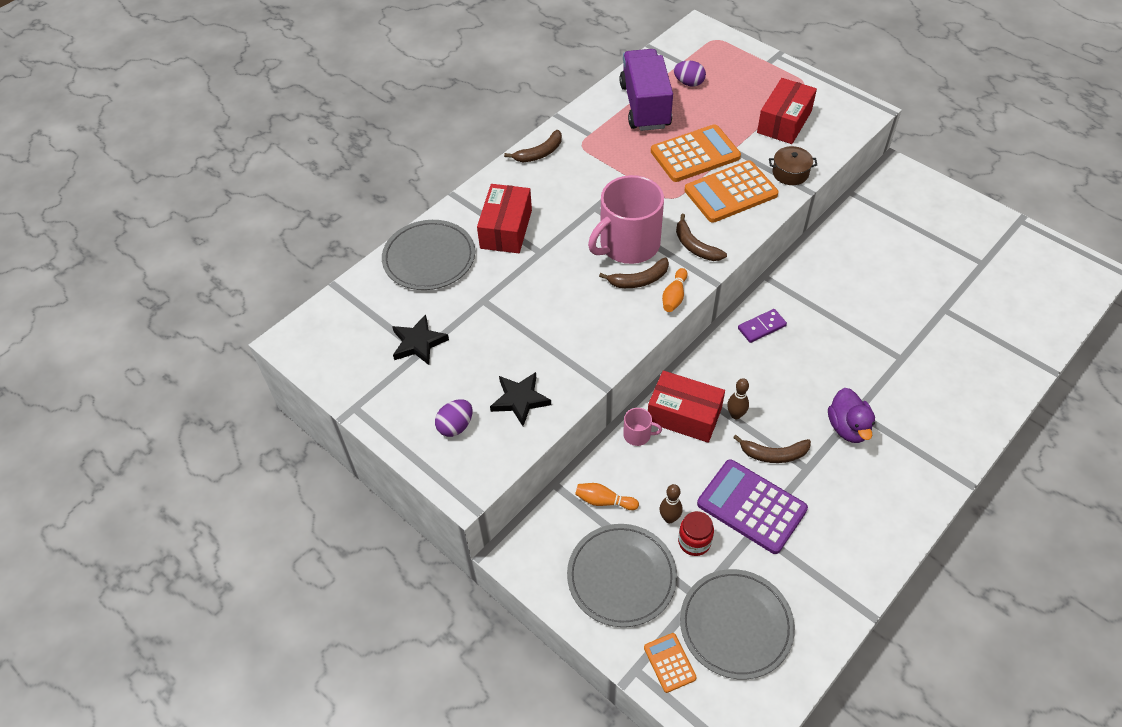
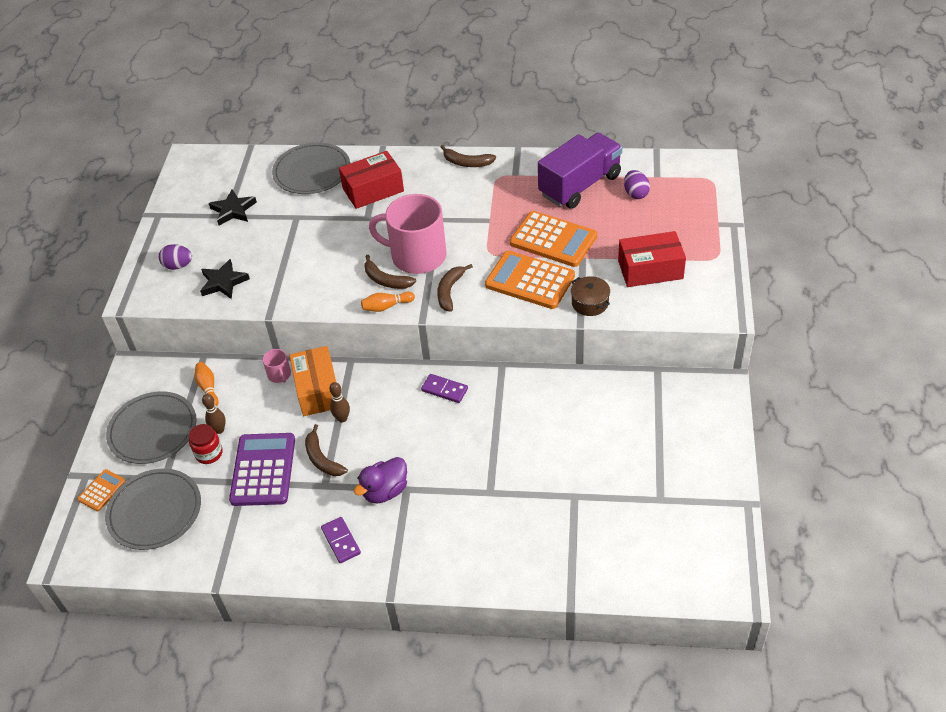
camera: 55 degrees right, 5 degrees down
red box [648,371,725,443] -> orange box [289,346,336,416]
none -> purple domino [321,517,361,563]

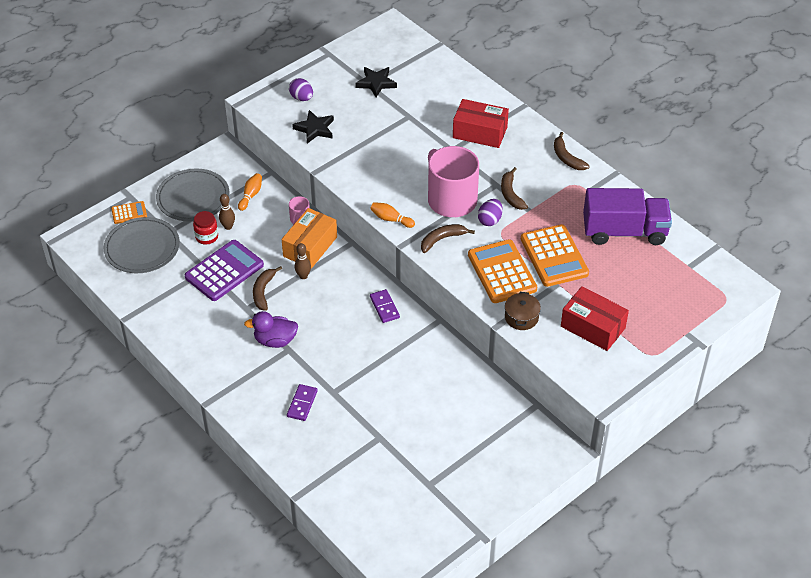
camera: 40 degrees right, 0 degrees up
grey plate [272,142,350,194] -> none
purple domino [321,517,361,563] -> purple domino moved to [287,384,318,421]
brown banana [364,255,416,289] -> brown banana moved to [501,167,528,210]
purple egg [624,170,650,199] -> purple egg moved to [478,199,503,226]

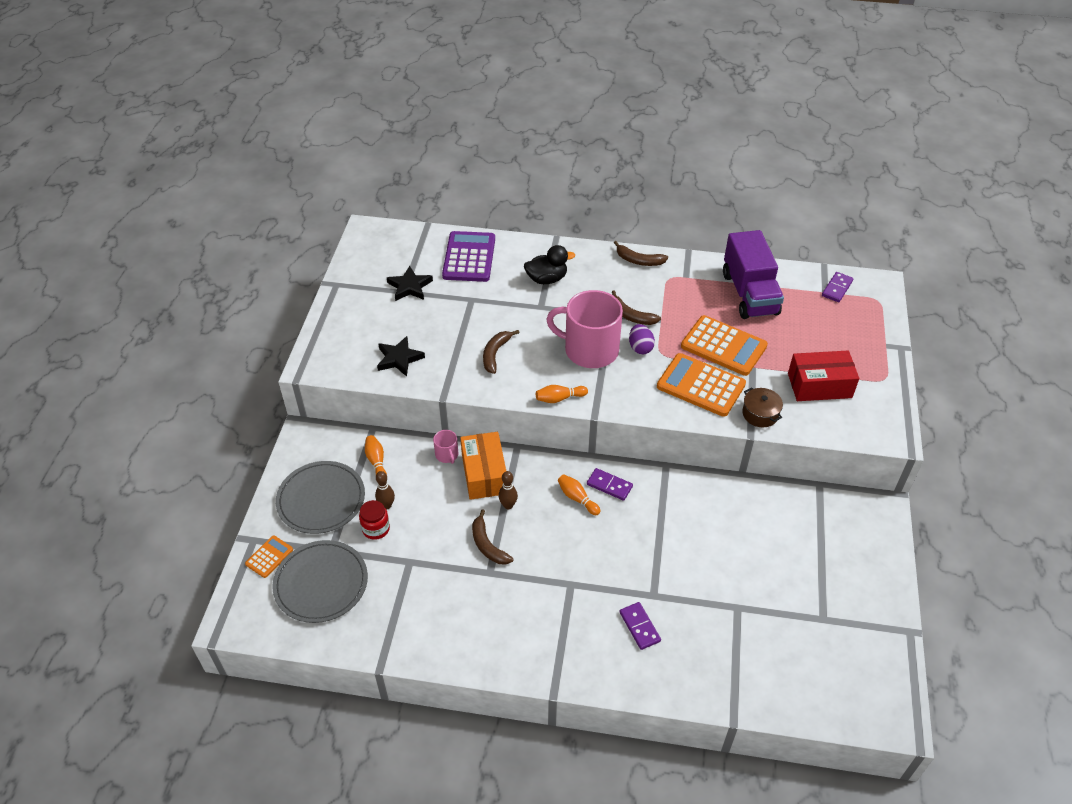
camera: 40 degrees left, 0 degrees up
purple calculator [185,240,264,301] -> purple calculator moved to [442,231,495,282]
purple duck [244,311,298,348] -> none
purple egg [289,78,313,101] -> none
brown banana [421,224,475,253] -> brown banana moved to [483,330,520,374]
red box [453,99,509,148] -> black duck [524,245,575,284]
purple truck [583,188,672,245] -> purple truck turned 120 degrees clockwise [723,230,784,319]
none -> orange bowling pin [558,474,600,515]
none -> purple domino [822,272,853,302]

